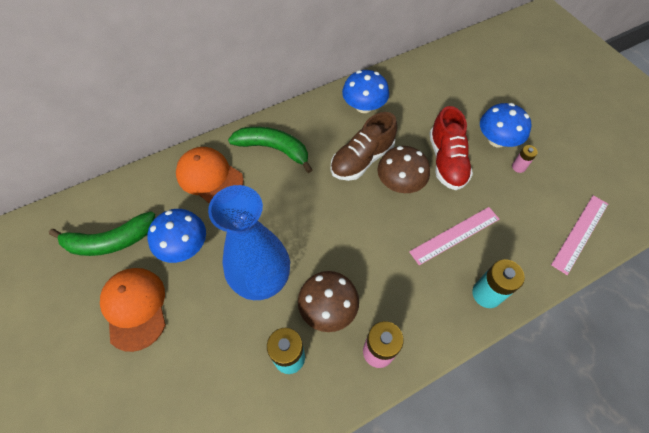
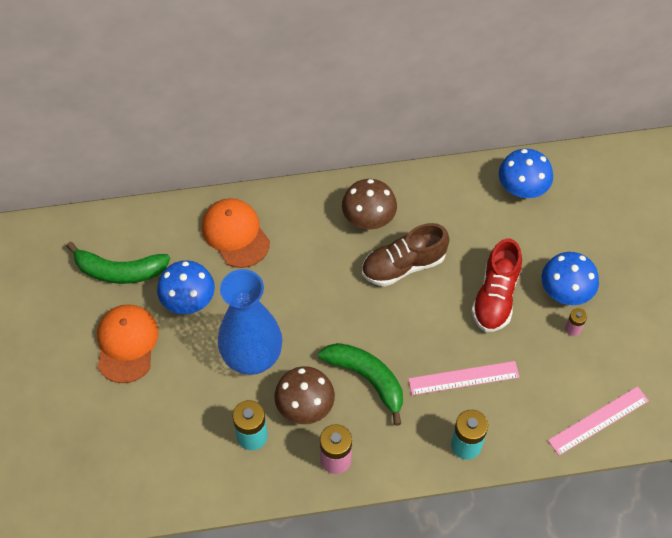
camera: 20 degrees right, 0 degrees up
green banana [228,127,312,173] -> green banana moved to [318,343,403,426]
blue mushroom [342,70,389,113] -> blue mushroom moved to [499,149,553,198]
brown mushroom [377,146,430,193] -> brown mushroom moved to [342,179,397,229]

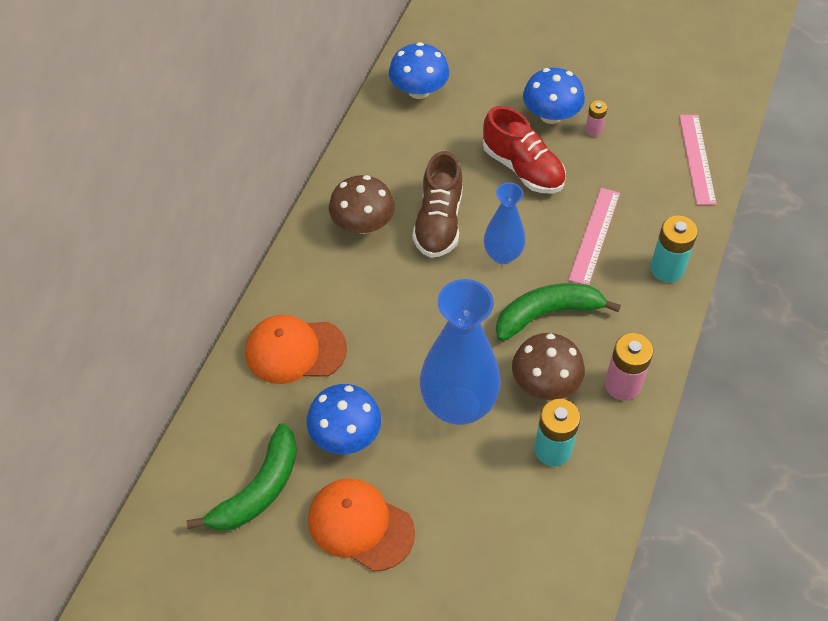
camera: 60 degrees left, 5 degrees down
none -> blue vase [484,183,525,264]

